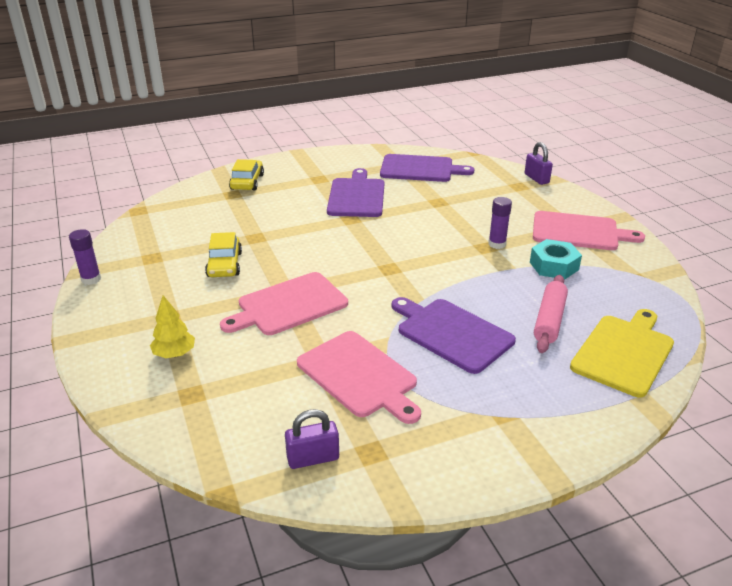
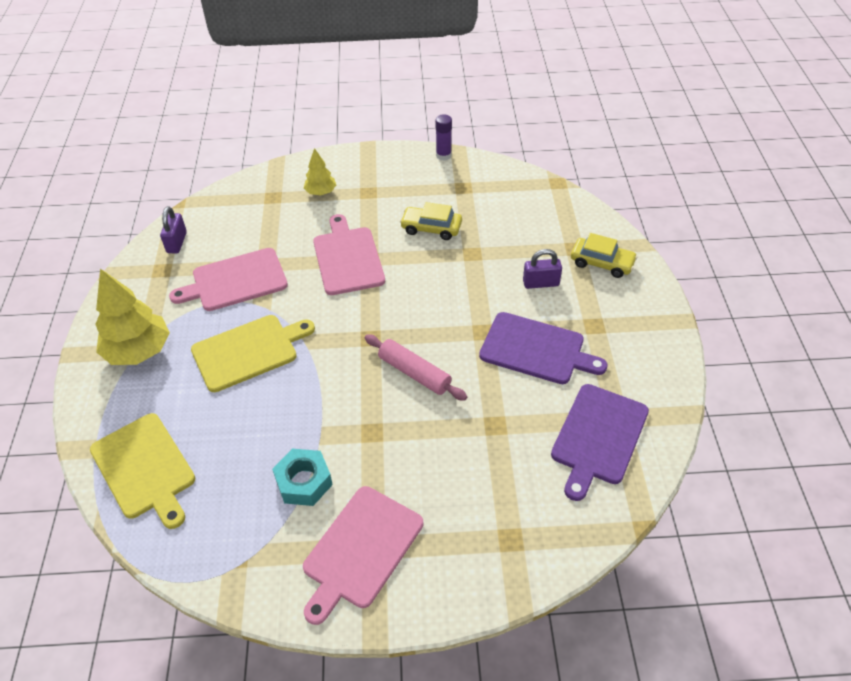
camera: 110 degrees right, 15 degrees up
purple cutting board [392,297,516,374] -> yellow cutting board [191,315,315,392]
purple glue stick [488,197,512,249] -> none
purple padlock [525,142,553,185] -> purple padlock moved to [523,249,562,289]
pink rolling pin [534,275,568,353] -> pink rolling pin moved to [365,334,467,401]
none -> yellow tree [95,269,170,365]

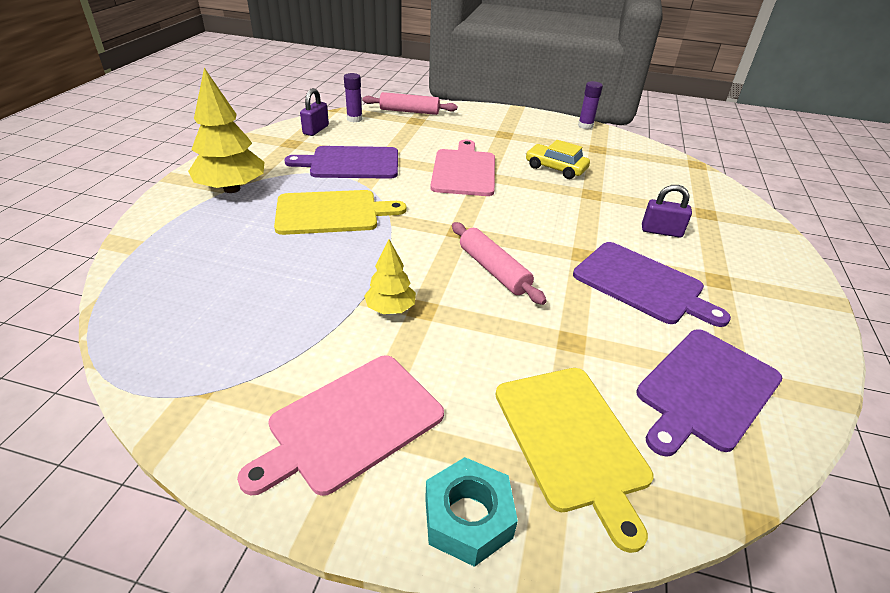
camera: 15 degrees right, 10 degrees down
yellow cutting board [90,413,195,529] -> yellow cutting board moved to [495,368,653,553]
pink cutting board [169,248,288,311] -> purple cutting board [284,146,398,179]
turquoise nut [272,449,333,506] -> turquoise nut moved to [425,457,518,567]
yellow tree [304,148,336,196] -> yellow tree moved to [364,239,416,314]
yellow car [571,233,638,278] -> none
none -> purple glue stick [344,73,362,122]
none -> pink rolling pin [362,92,457,115]

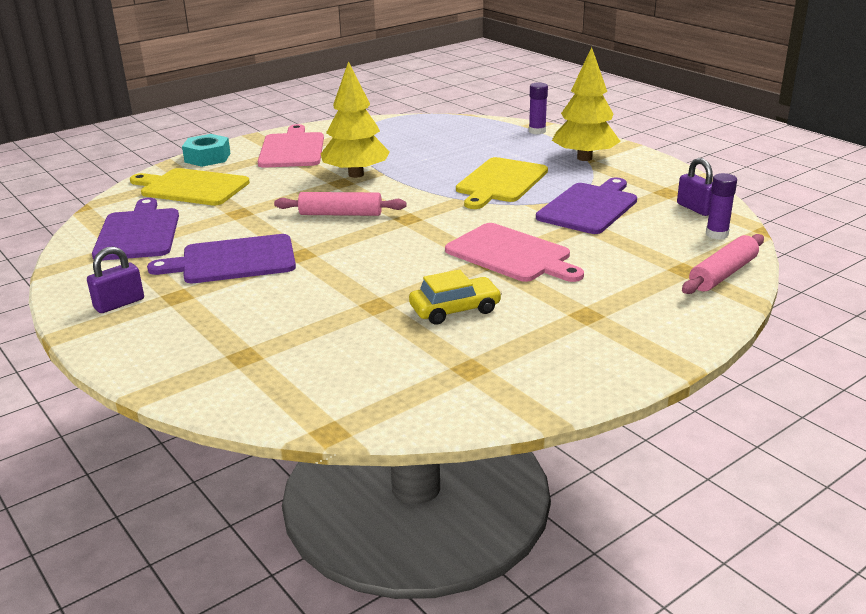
camera: 130 degrees right, 10 degrees down
yellow tree [364,239,416,314] -> yellow tree [321,61,390,178], size x1.82
purple glue stick [578,81,603,129] -> purple glue stick moved to [529,82,548,134]
purple padlock [642,185,692,238] -> purple padlock moved to [87,246,144,313]

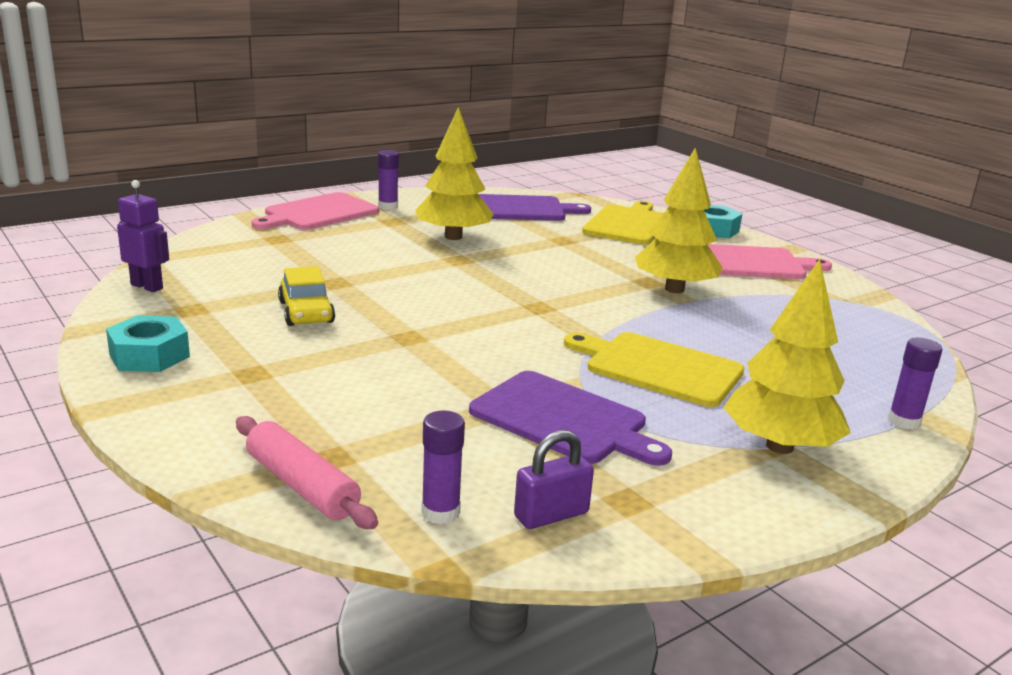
camera: 90 degrees right, 5 degrees down
purple padlock [87,246,144,313] -> purple glue stick [378,150,399,210]
purple cutting board [147,234,296,283] -> yellow tree [415,107,494,240]
pink rolling pin [274,192,406,216] -> none
pink cutting board [445,223,584,282] -> pink cutting board moved to [252,192,379,230]
none -> turquoise nut [106,315,190,372]
none -> purple robot [117,180,169,292]

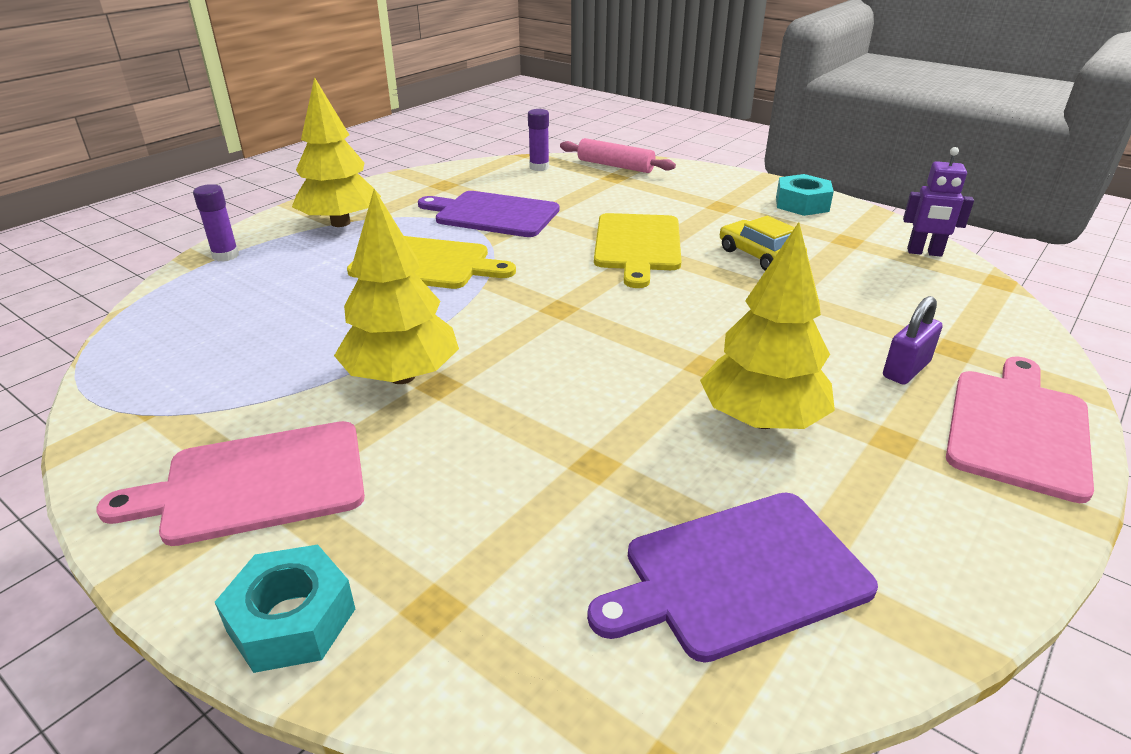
camera: 165 degrees right, 10 degrees up
purple glue stick [378,150,399,210] -> none
purple padlock [514,430,594,529] -> purple padlock moved to [883,296,943,385]
yellow cutting board [582,201,664,245] -> yellow cutting board moved to [594,213,681,288]

